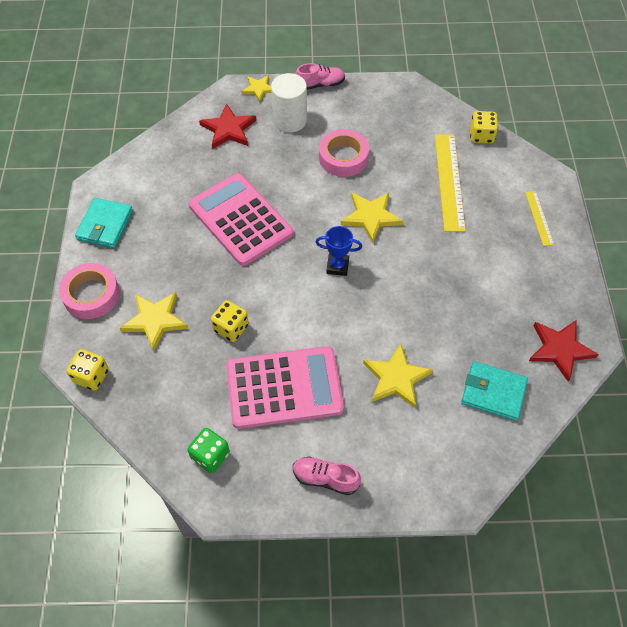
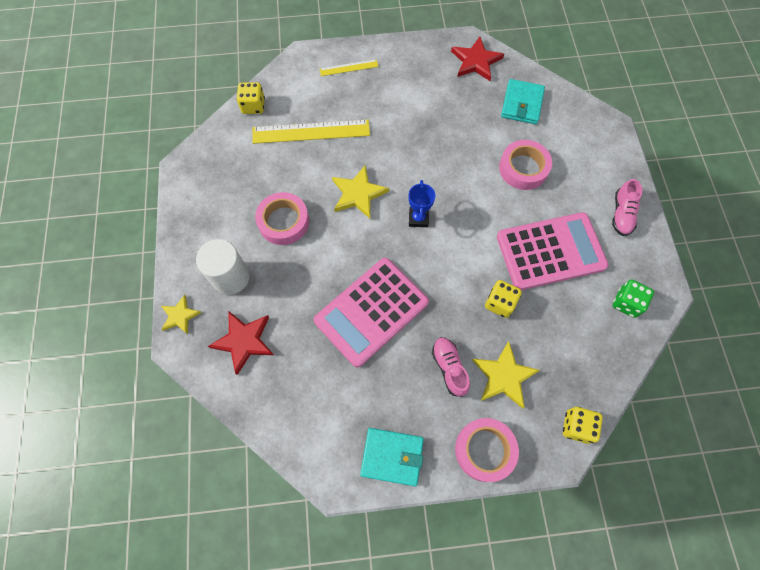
camera: 95 degrees left, 10 degrees up
pink calculator [226,346,344,429] -> pink calculator turned 90 degrees clockwise [497,212,608,290]
pink shoe [295,63,345,90] -> pink shoe moved to [432,337,470,397]
yellow star [363,343,433,408] -> pink tape [499,140,552,190]

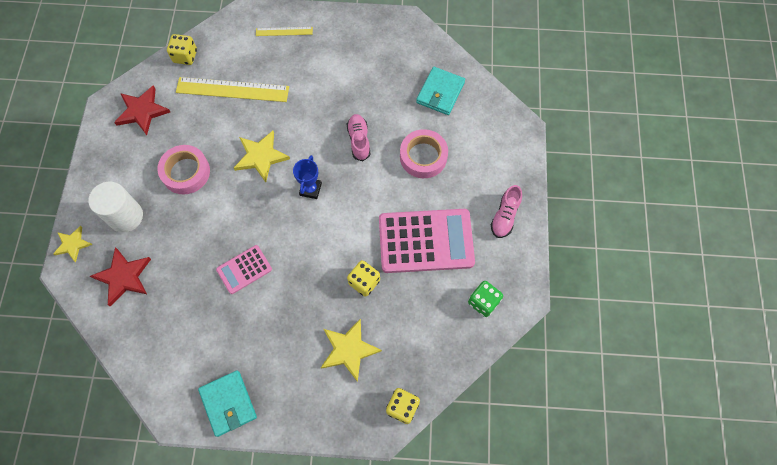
camera: 10 degrees right, 0 degrees up
pink calculator [314,258,429,367] -> pink calculator [216,245,272,294], size x0.51
turquoise wallet [360,428,424,486] -> turquoise wallet turned 45 degrees clockwise [198,370,257,437]
pink shoe [432,337,470,397] -> pink shoe moved to [347,114,370,161]
red star [451,37,504,81] -> red star moved to [114,85,170,135]
pink tape [455,418,519,482] -> none

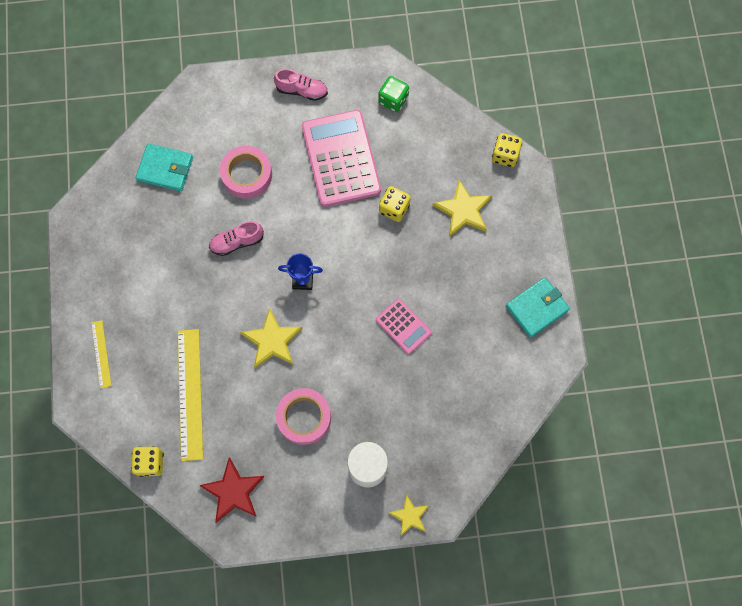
camera: 100 degrees left, 5 degrees up
red star [90,247,151,307] -> none

